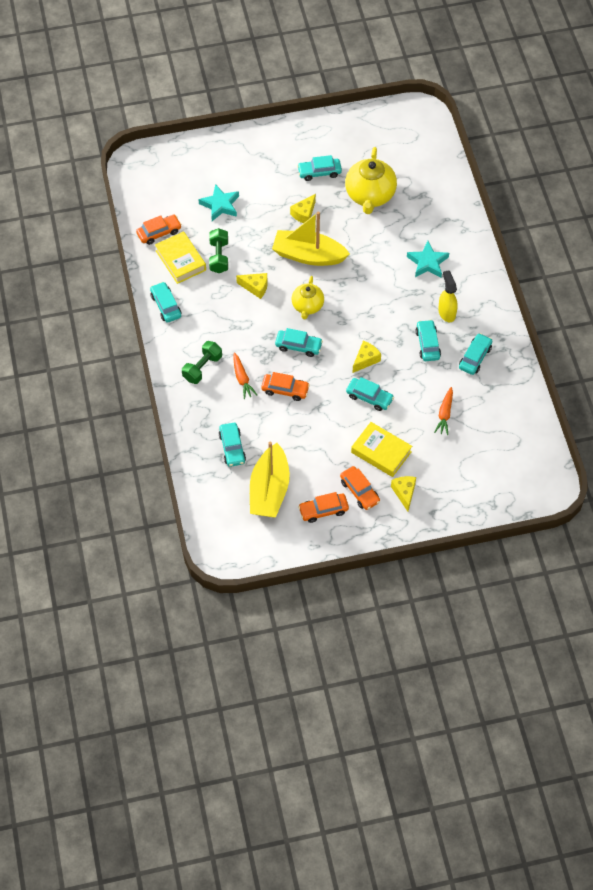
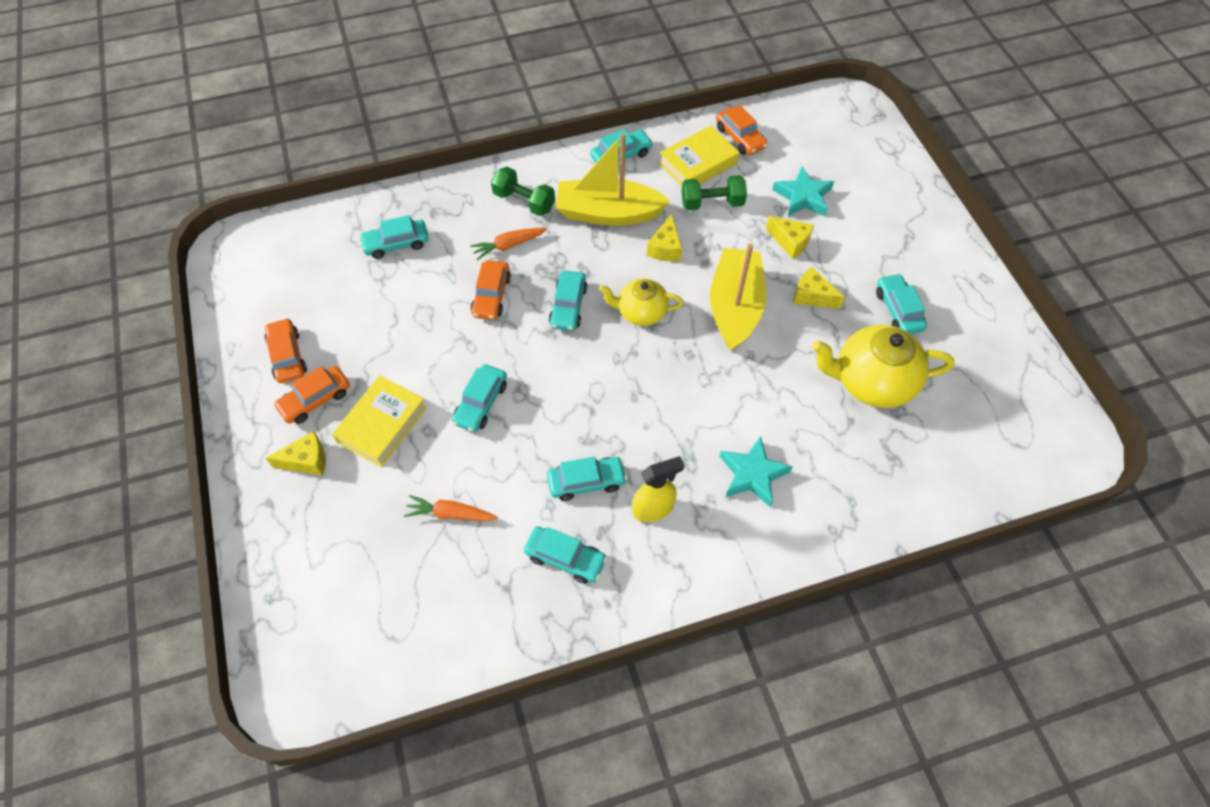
camera: 85 degrees right, 0 degrees up
yellow boat [250,442,290,517] -> yellow boat moved to [556,133,670,226]
yellow cheese [353,341,381,373] -> yellow cheese moved to [766,216,814,259]

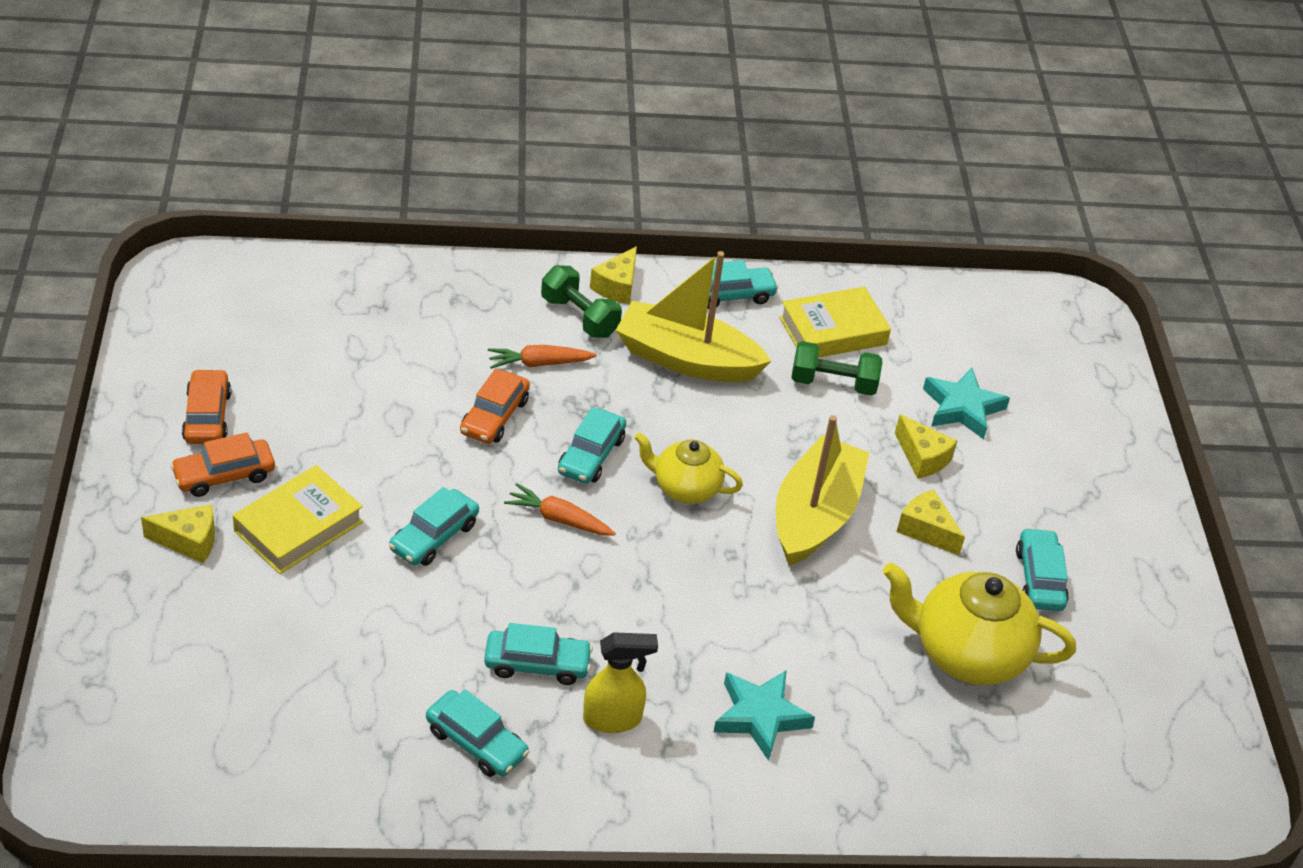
camera: 10 degrees right, 15 degrees down
turquoise car [359,215,429,259] -> none
orange carrot [404,495,498,521] -> orange carrot moved to [504,483,616,536]
yellow cheese [647,214,682,262] -> yellow cheese moved to [590,246,637,304]
orange car [716,105,768,155] -> none

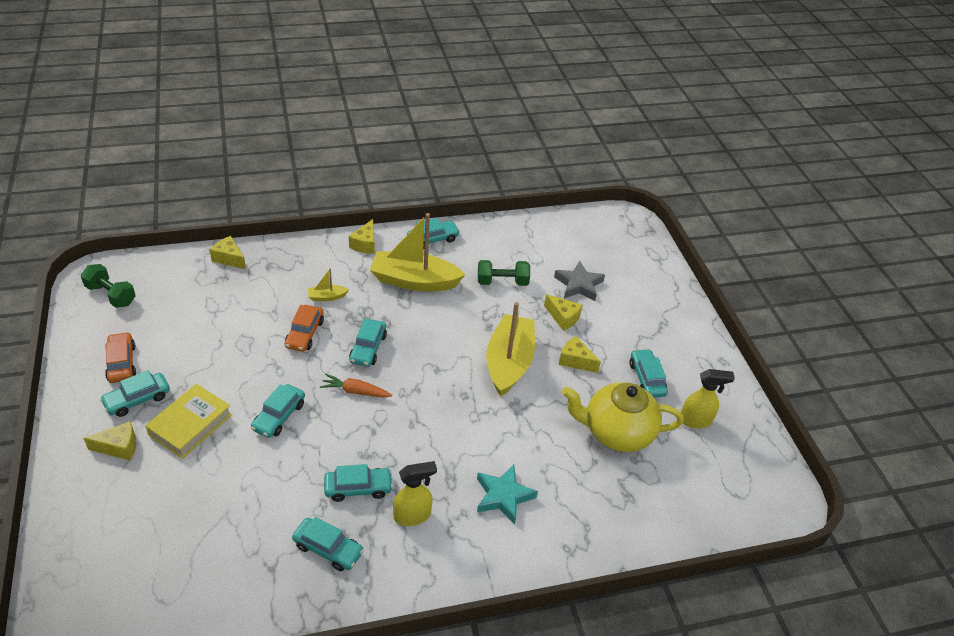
camera: 10 degrees left, 0 degrees up
orange car [170,432,275,497] -> turquoise car [100,370,170,417]
orange carrot [488,345,597,369] -> yellow boat [308,268,349,301]
green dumbbell [541,265,622,338] -> green dumbbell moved to [81,264,136,308]
yellow teapot [634,432,743,504] -> none
yellow book [779,287,891,358] -> none
turquoise star [923,368,1010,439] -> grey star [554,261,605,301]
none -> yellow cheese [210,236,246,269]
none -> yellow spray bottle [681,369,735,428]

